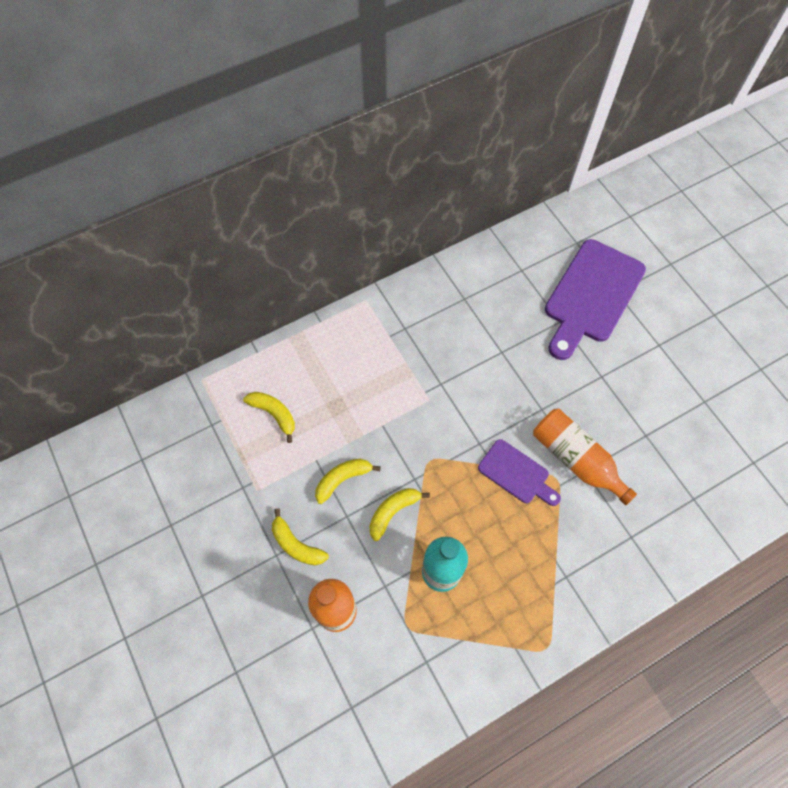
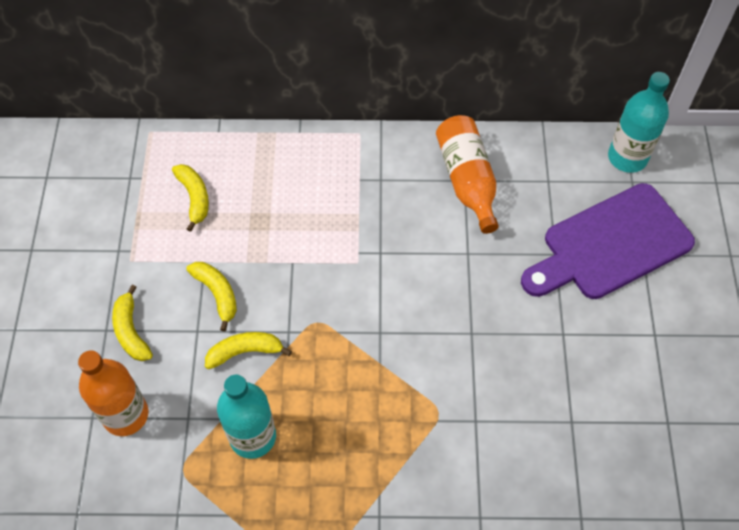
camera: 30 degrees right, 5 degrees down
yellow banana [315,459,381,504] -> yellow banana turned 60 degrees clockwise [186,262,237,331]
purple cutting board [478,439,561,506] -> none
orange bottle [533,409,637,505] -> orange bottle moved to [436,115,499,234]
none -> turquoise bottle [608,72,670,173]

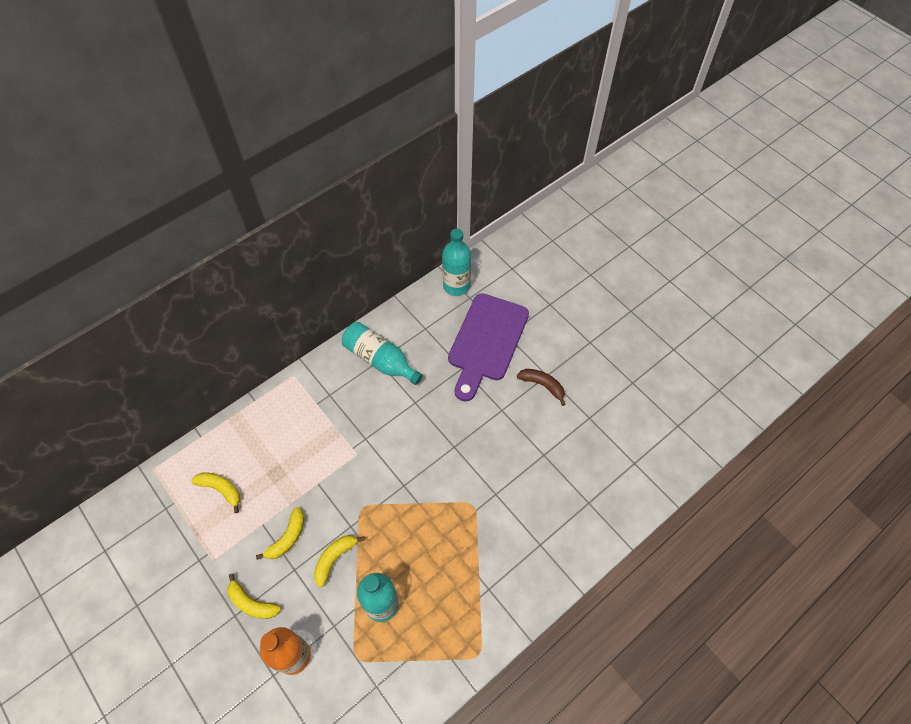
camera: 40 degrees left, 0 degrees up
yellow banana [186,262,237,331] -> yellow banana turned 105 degrees clockwise [256,507,304,560]
orange bottle [436,115,499,234] -> turquoise bottle [342,322,423,385]
none -> brown banana [517,369,566,406]

